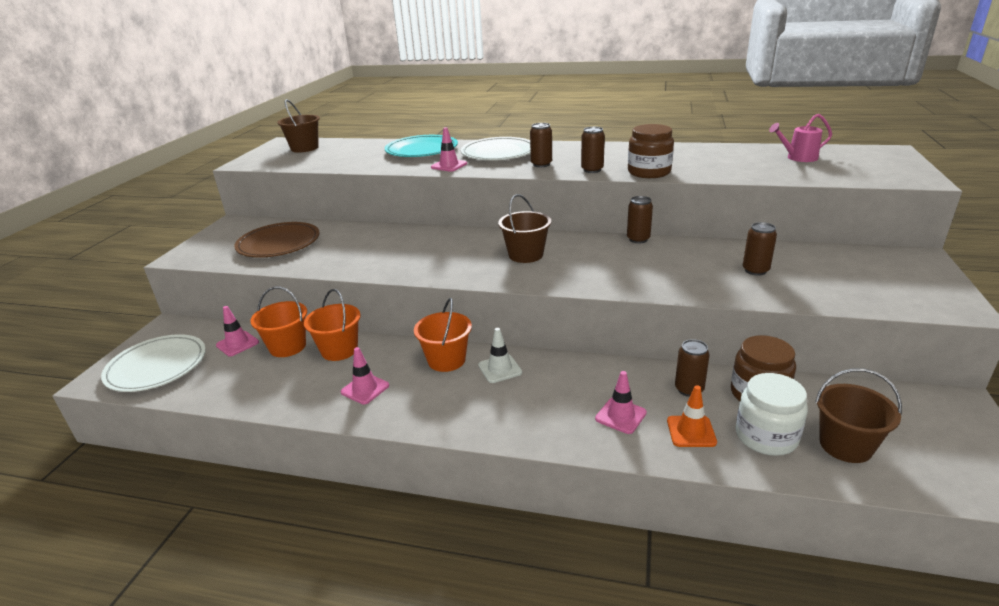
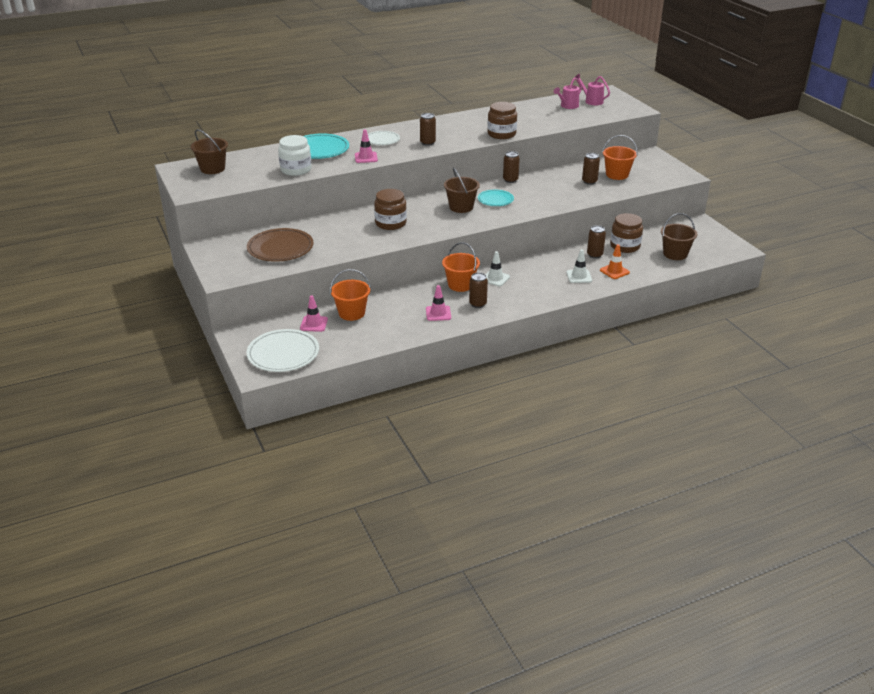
camera: 40 degrees left, 5 degrees up
orange bucket [304,289,361,361] -> orange bucket moved to [602,135,638,180]
white plate [461,137,531,160] -> white plate [368,131,400,145], size x0.60
brown can [581,127,605,173] -> brown can moved to [469,272,488,308]
pink traffic cone [595,371,647,434] -> white traffic cone [566,249,592,283]
white jar [736,373,808,456] -> white jar moved to [278,135,312,176]
none -> brown jar [374,189,407,230]
none -> turquoise plate [478,190,514,206]
none -> pink watering can [575,73,610,105]

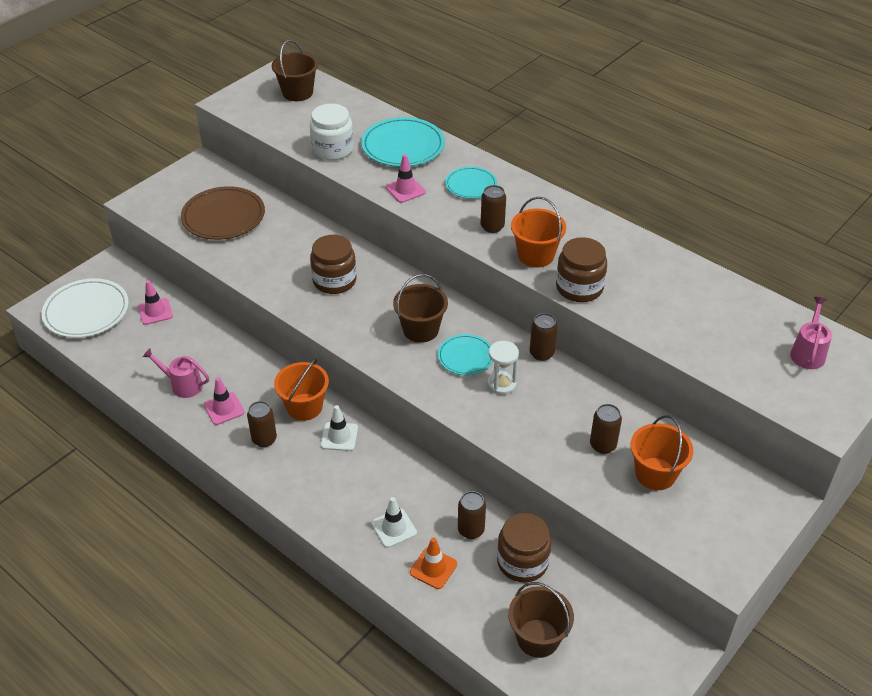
camera: 65 degrees right, 10 degrees up
orange bucket [330,269,371,321] -> orange bucket moved to [511,197,566,267]
white plate [368,131,400,145] -> turquoise plate [445,166,497,199]
pink watering can [554,77,582,109] -> pink watering can moved to [143,348,209,398]
none -> white hourglass [487,341,519,395]

